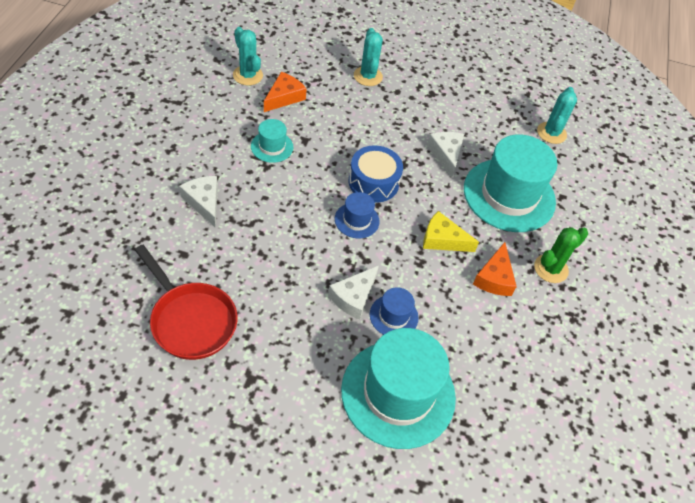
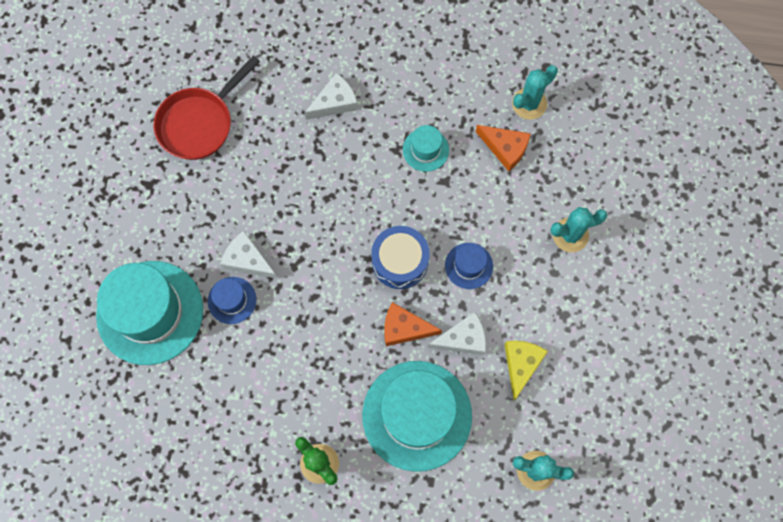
camera: 90 degrees right, 20 degrees up
blue hat [335,192,380,238] -> blue hat moved to [445,243,493,289]
yellow cheese [423,211,479,252] -> yellow cheese moved to [504,341,548,400]
orange cheese [473,242,517,296] -> orange cheese moved to [385,302,442,346]

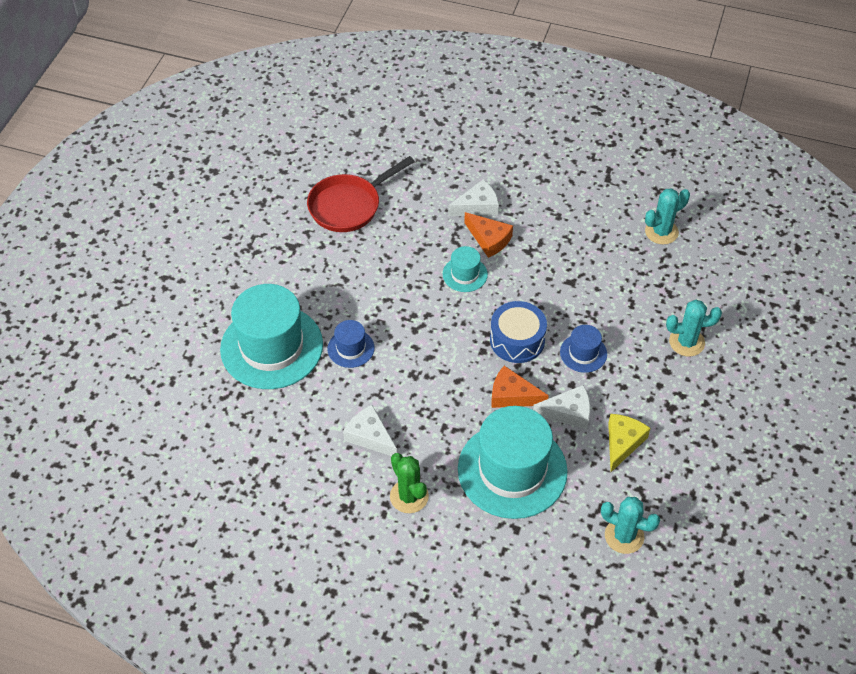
camera: 10 degrees right, 20 degrees down
white cheese [220,231,278,279] -> white cheese moved to [343,405,397,456]
turquoise hat [403,125,449,172] -> turquoise hat moved to [443,246,488,292]
orange cheese [476,125,531,171] -> orange cheese moved to [464,212,513,258]

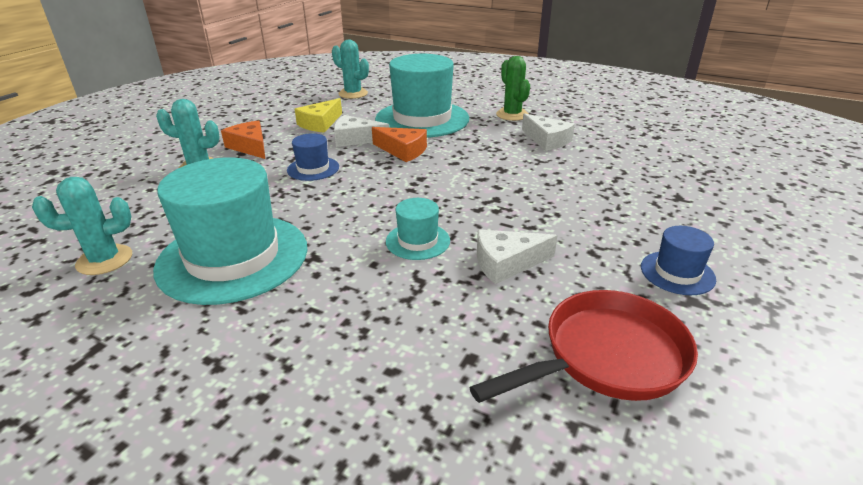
camera: 170 degrees left, 20 degrees down
turquoise hat [220,284,323,389] -> turquoise hat moved to [153,157,307,305]
blue hat [327,320,374,368] -> blue hat moved to [641,226,716,295]
white cheese [448,179,499,216] -> white cheese moved to [477,229,558,284]
orange cheese [464,212,513,258] -> orange cheese moved to [221,120,265,159]
blue drum [490,301,547,363] -> none

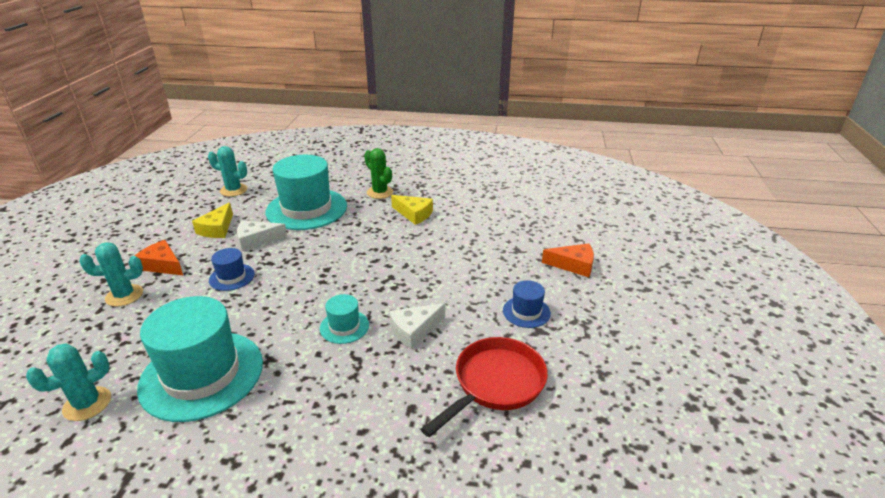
camera: 20 degrees left, 0 degrees up
orange cheese [372,127,427,162] -> orange cheese moved to [542,243,594,277]
white cheese [522,113,575,151] -> yellow cheese [391,195,433,225]

